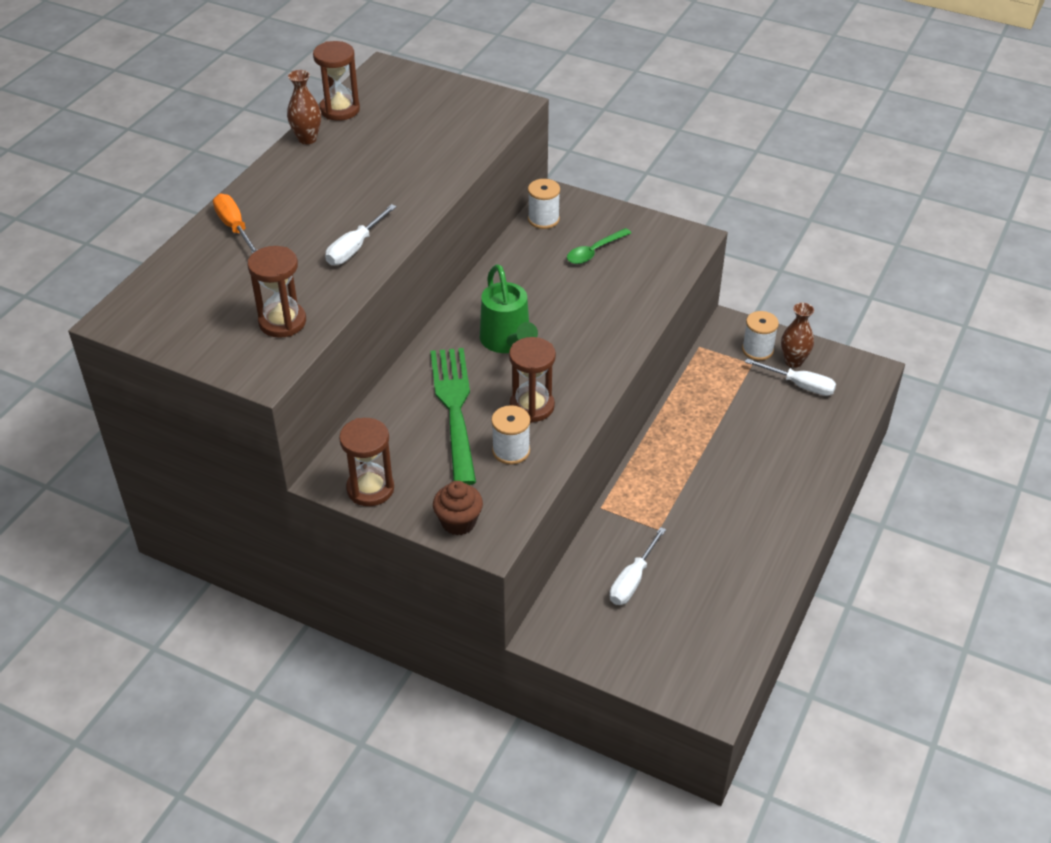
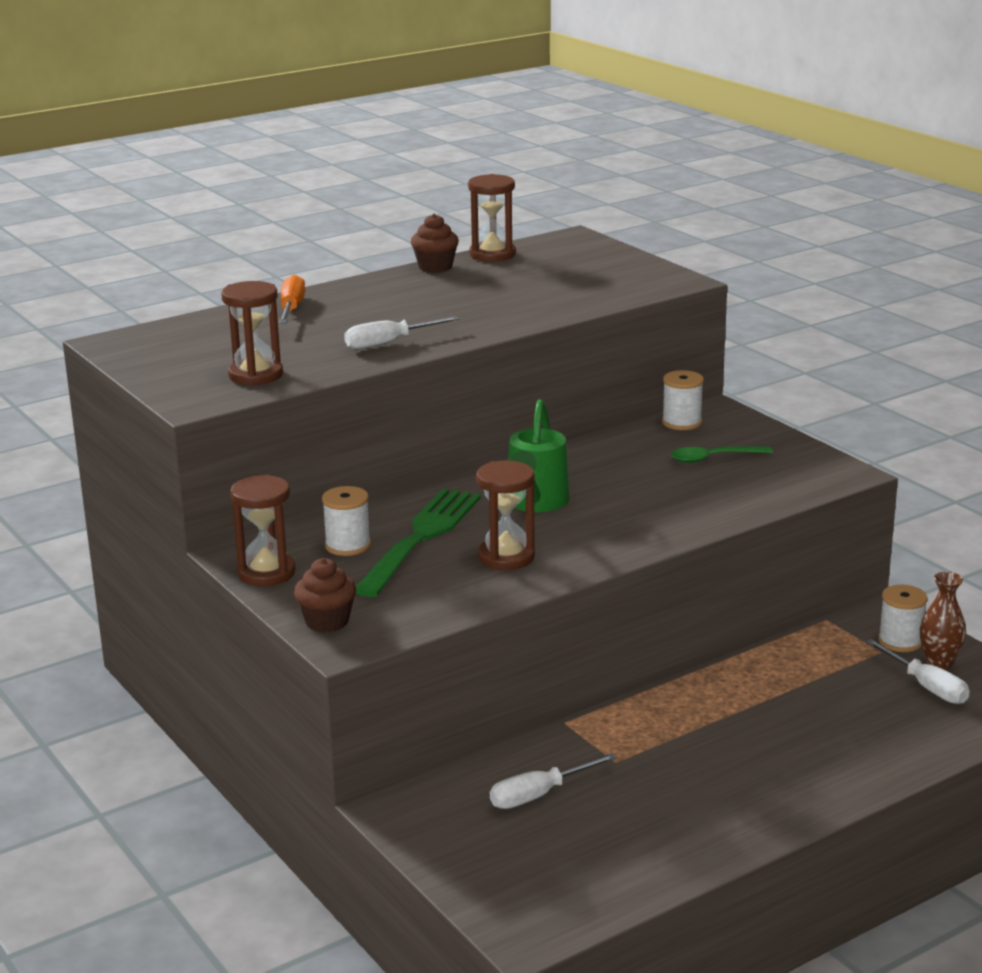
camera: 30 degrees right, 20 degrees down
brown vase [287,70,321,144] -> brown cupcake [411,214,459,273]
white spool [491,405,530,465] -> white spool moved to [322,486,371,556]

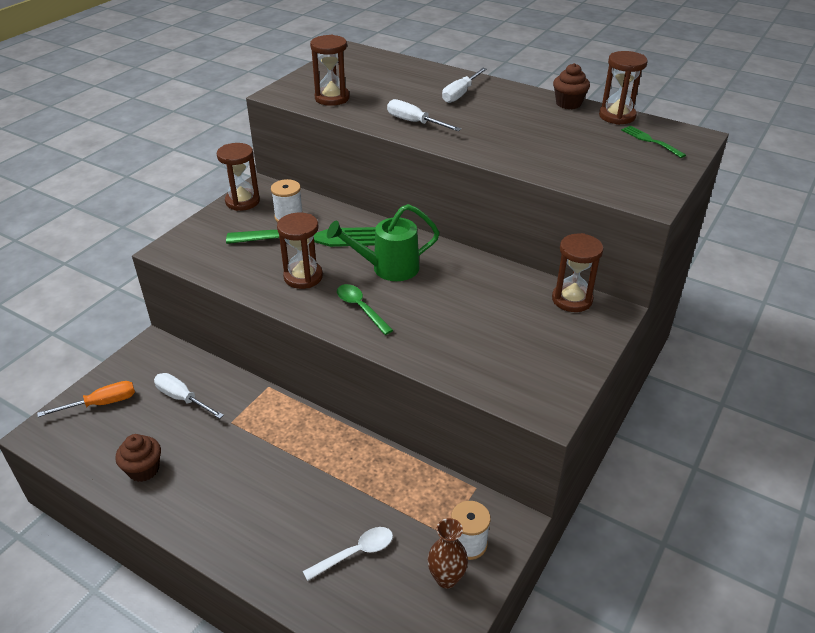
camera: 65 degrees right, 15 degrees up
orange screwdriver [279,275,305,324] -> orange screwdriver moved to [37,381,135,417]
brown cupcake [294,558,356,632] -> brown cupcake moved to [115,434,161,482]
white spool [662,370,704,430] -> brown hourglass [552,233,603,312]
green spoon [671,446,773,463] -> green spoon moved to [337,284,393,335]
white screwdriver [866,639,970,704] -> white screwdriver moved to [442,68,487,103]
none -> white spoon [303,527,393,581]
none -> green fork [621,126,686,158]

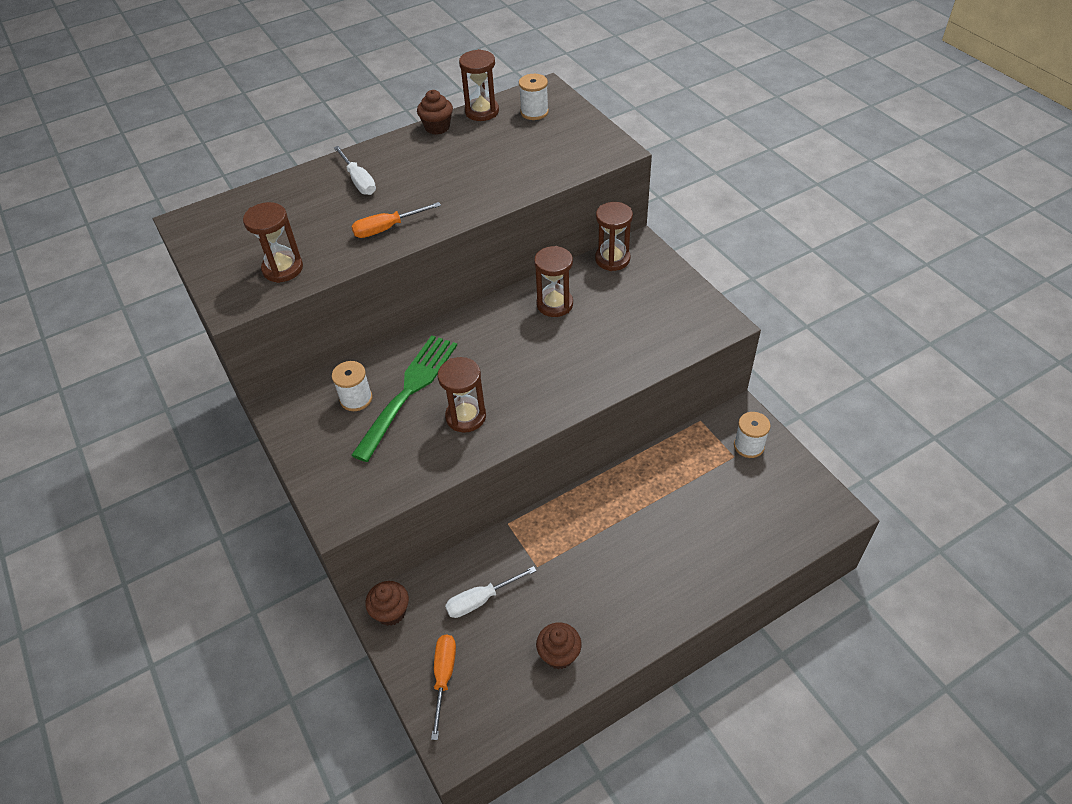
camera: 60 degrees left, 10 degrees up
brown hourglass [217,143,260,211] -> brown hourglass moved to [534,246,573,317]
white spoon [303,527,393,581] -> none
green watering can [327,204,440,281] -> none
green spoon [337,284,393,335] -> none
white screwdriver [387,99,461,131] -> orange screwdriver [351,202,441,238]
brown vase [427,518,468,589] -> none
green fork [621,126,686,158] -> white spool [519,74,549,120]
none -> brown cupcake [365,581,409,626]

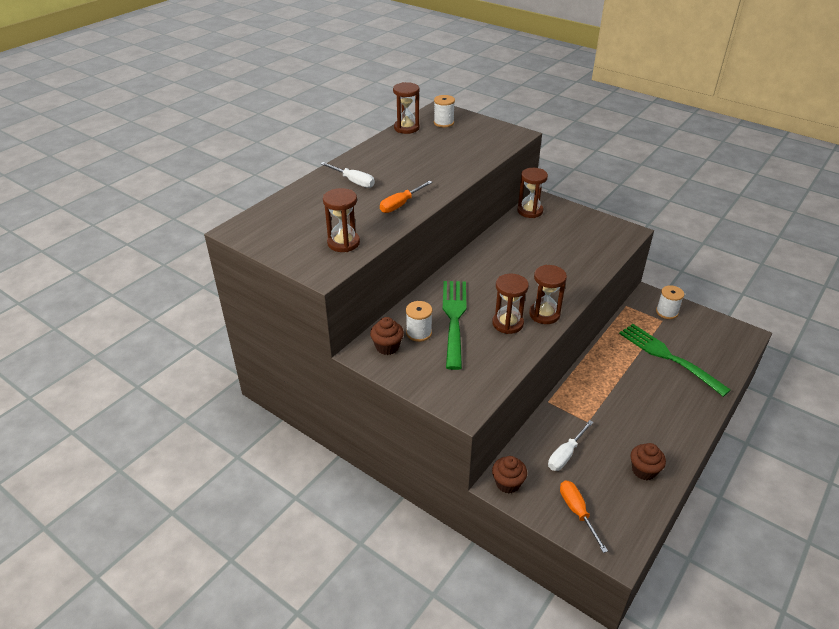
camera: 25 degrees left, 10 degrees down
brown cupcake [417,90,453,135] -> brown cupcake moved to [370,317,404,355]
brown hourglass [534,246,573,317] -> brown hourglass moved to [529,265,567,324]
none -> green fork [619,324,731,397]

